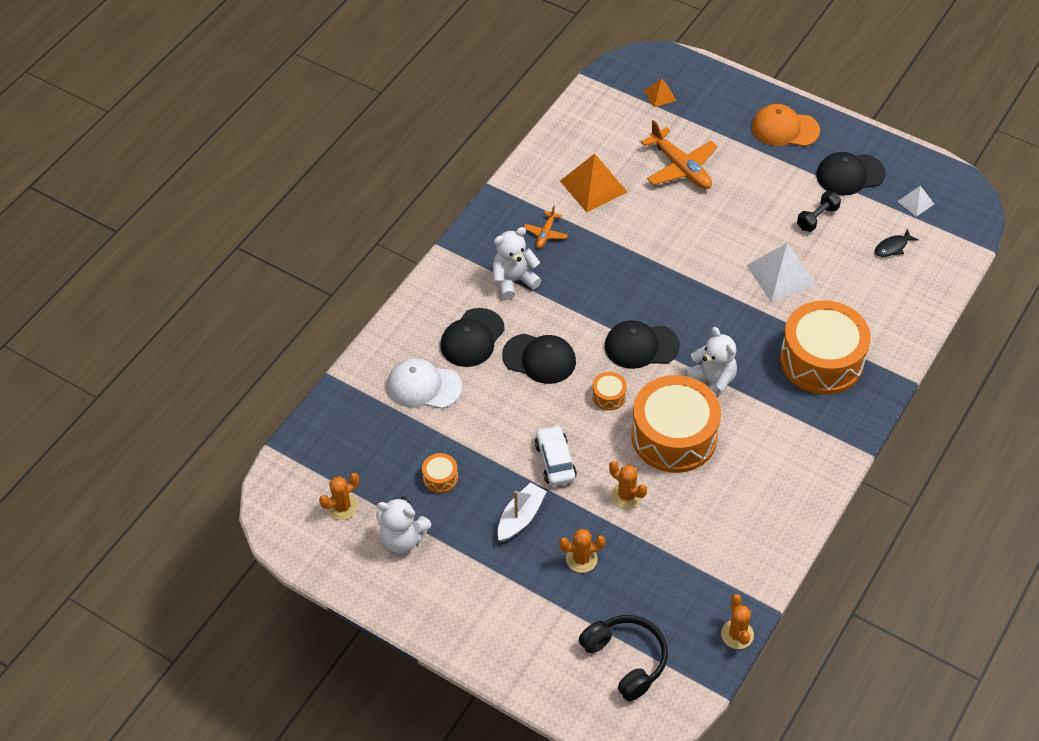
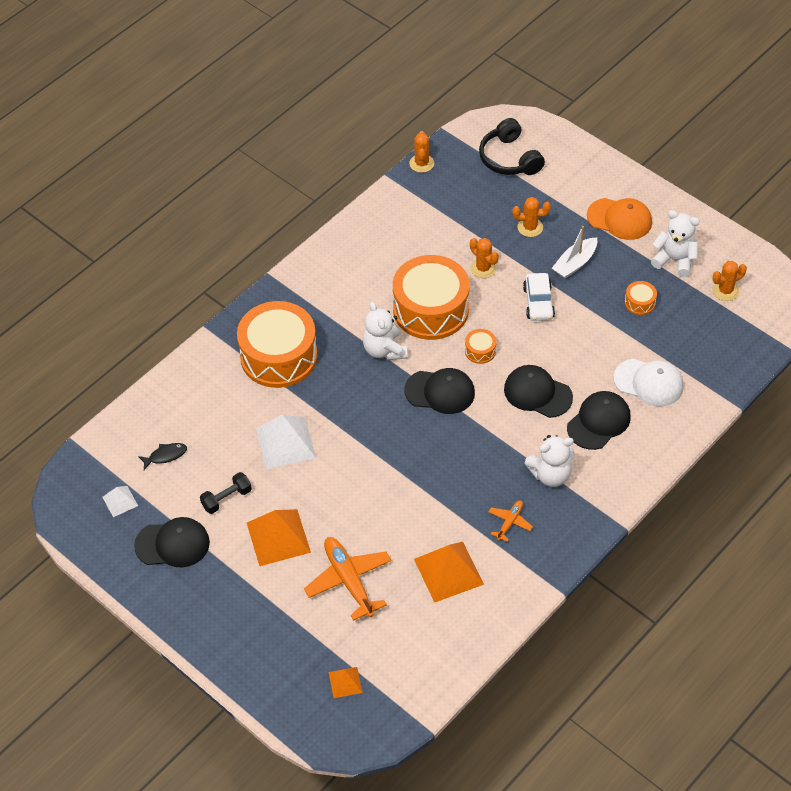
camera: 170 degrees left, 0 degrees up
orange cap [752,104,820,147] -> orange cap moved to [587,198,652,240]
none -> orange pyramid [247,509,311,566]

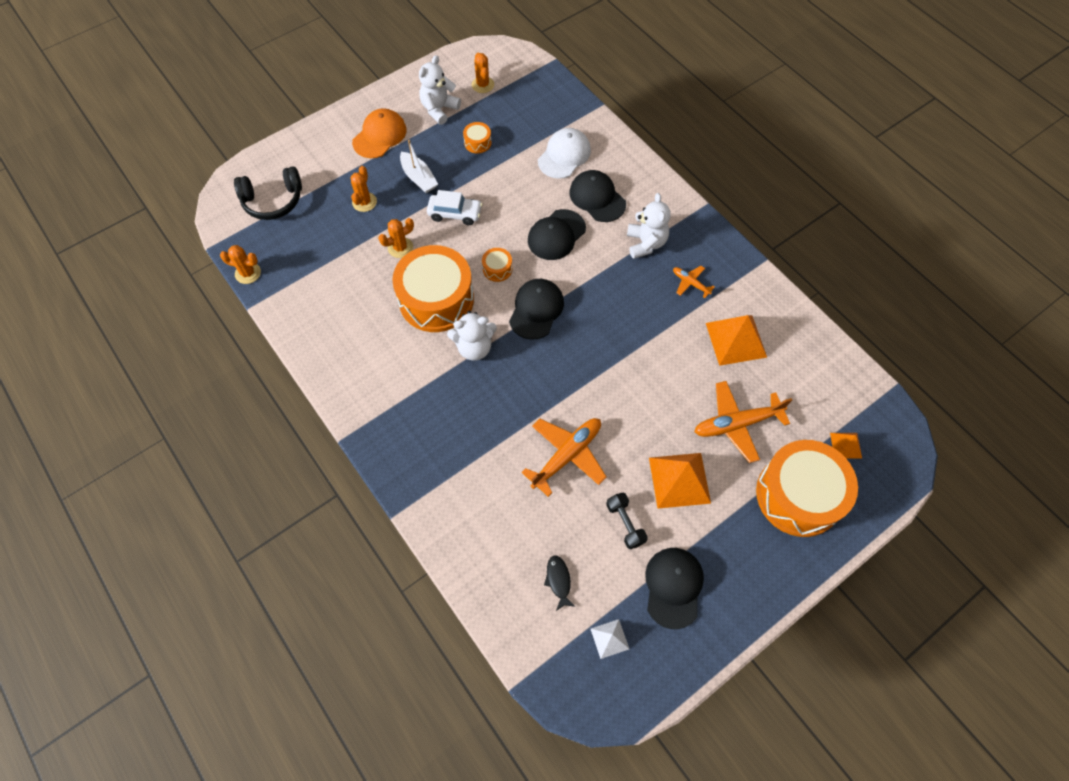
camera: 80 degrees left, 10 degrees up
orange drum [237,301,317,388] -> orange drum moved to [756,440,858,537]
white pyramid [256,414,316,469] -> orange plane [521,418,606,497]

